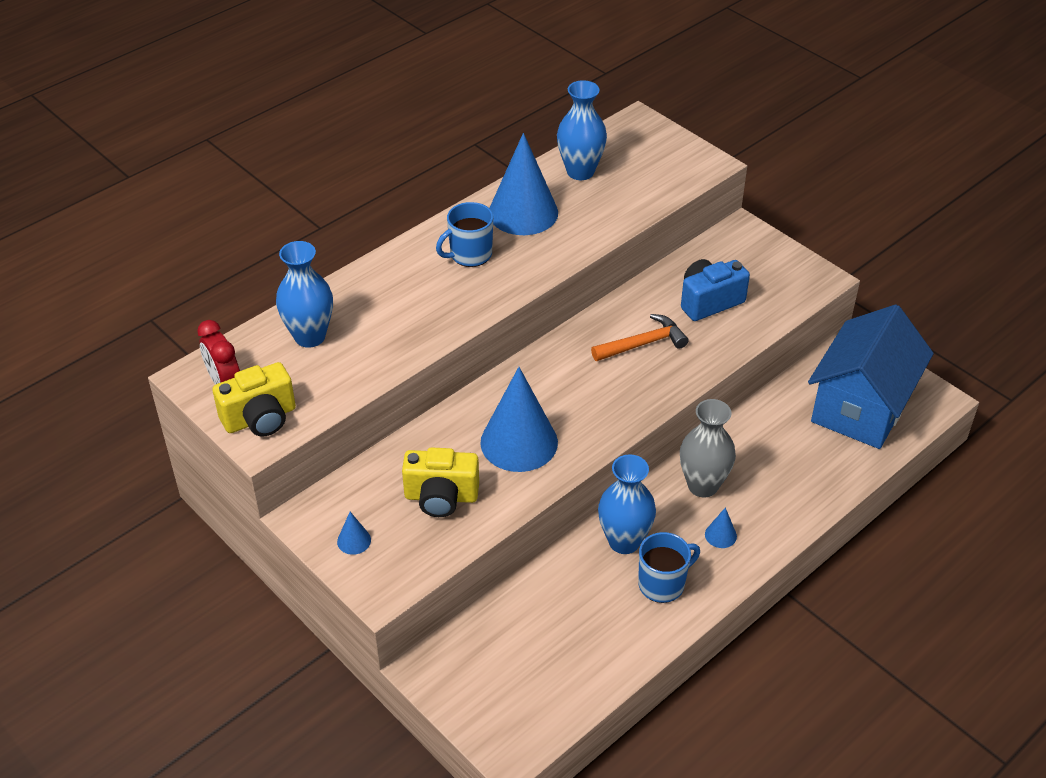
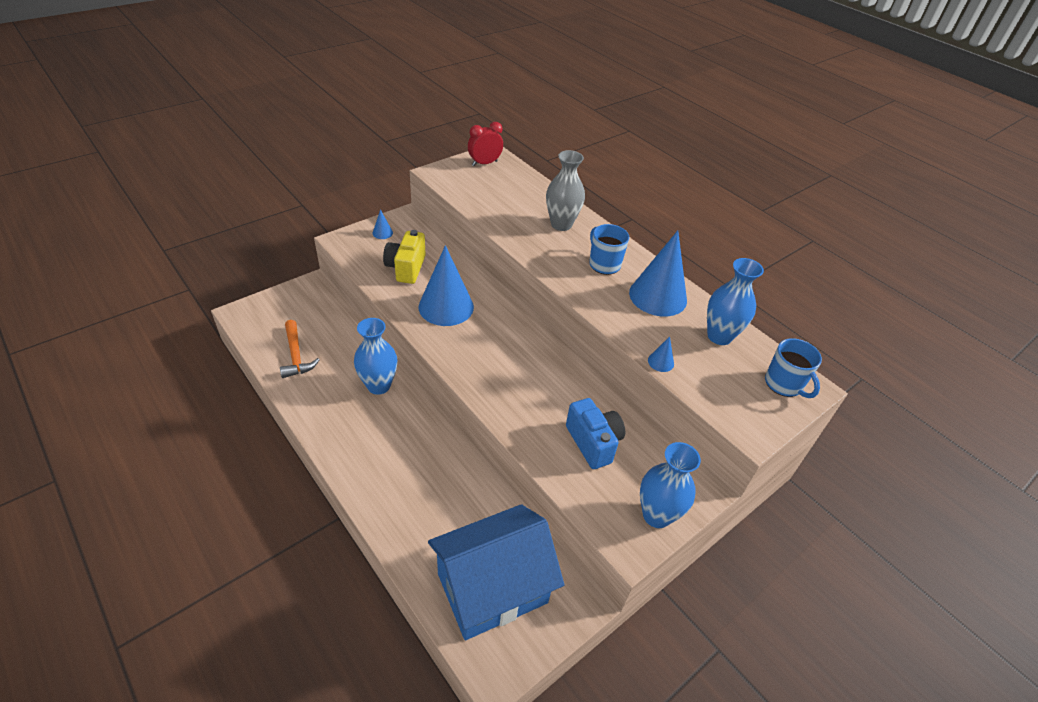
camera: 90 degrees right, 0 degrees up
yellow camera [212,362,296,437] -> none
blue vase [276,241,333,348] -> blue vase moved to [640,442,701,528]
orange hammer [591,314,688,361] -> orange hammer moved to [280,320,320,378]
blue mug [638,532,700,603] -> blue mug moved to [765,338,822,398]
grey vase [680,399,736,498] -> grey vase moved to [546,150,585,231]
blue cone [705,507,737,548] -> blue cone moved to [648,336,674,372]
blue house [808,305,934,449] -> blue house turned 60 degrees counterclockwise [428,504,564,640]

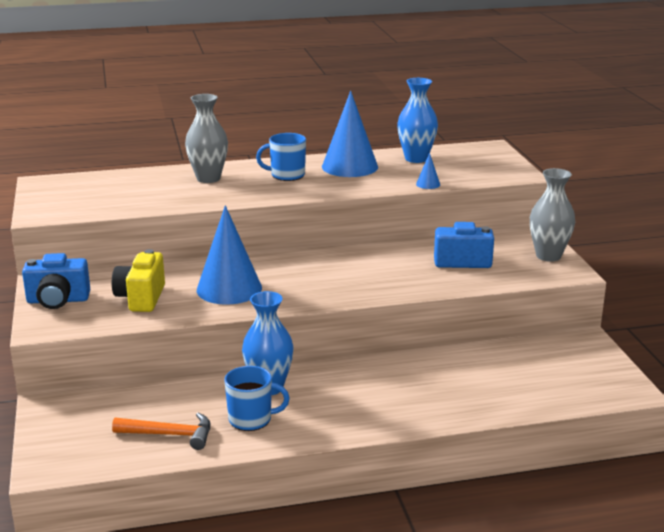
camera: 60 degrees left, 20 degrees down
blue cone [372,209,393,239] -> blue camera [22,253,90,309]
yellow camera [383,230,426,284] -> yellow camera turned 60 degrees clockwise [112,249,165,312]
blue house [428,504,564,640] -> none
red clock [468,122,503,166] -> none
blue vase [640,442,701,528] -> grey vase [530,168,575,262]
blue mug [765,338,822,398] -> blue mug moved to [224,366,290,431]

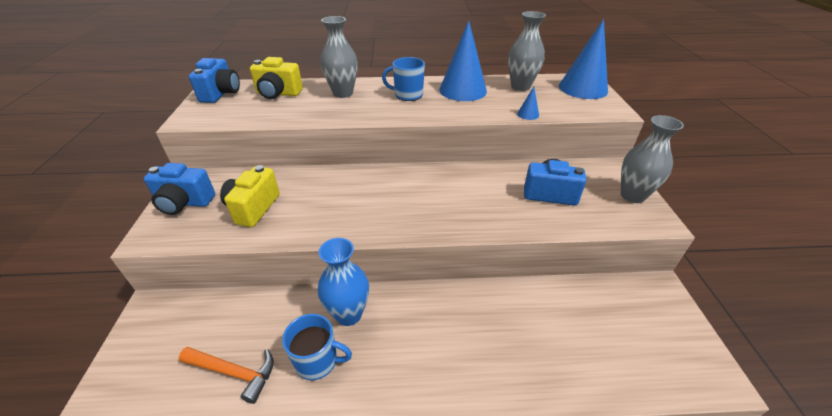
camera: 10 degrees right, 15 degrees up
blue cone [197,205,262,305] -> blue cone moved to [559,19,608,99]
blue vase [397,78,438,163] -> grey vase [508,11,546,91]
none -> blue camera [189,58,240,103]
none -> yellow camera [250,57,303,99]

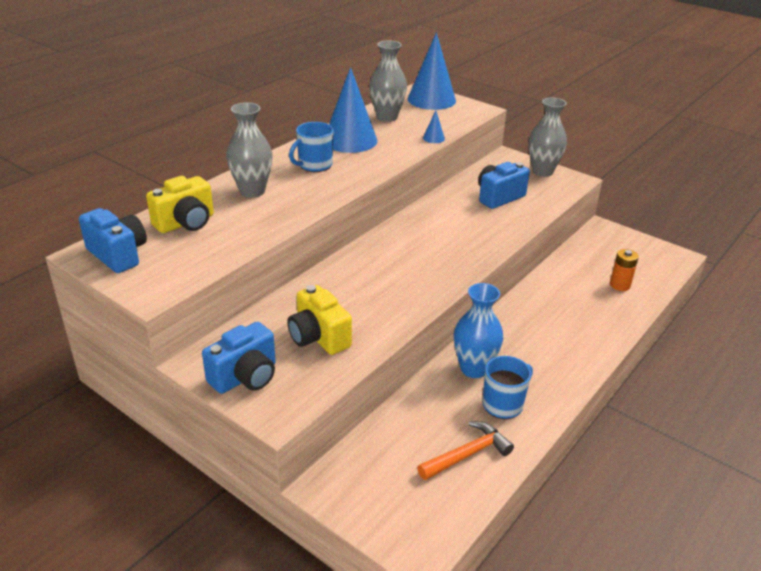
camera: 50 degrees left, 5 degrees down
none -> orange battery [610,249,639,291]

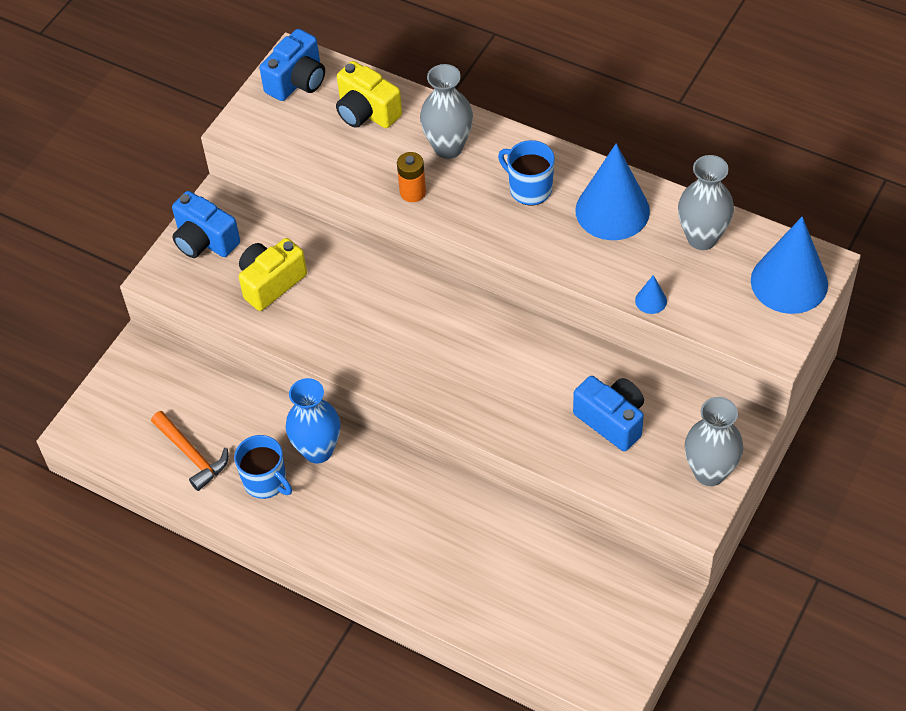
camera: 85 degrees right, 20 degrees up
orange battery [610,249,639,291] -> orange battery moved to [397,152,426,202]

